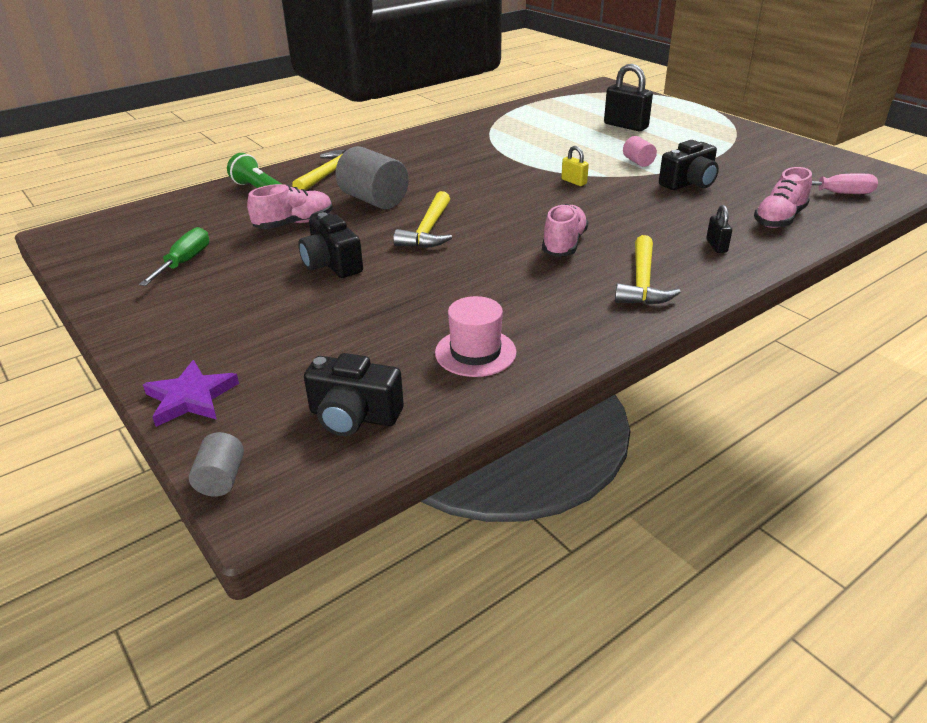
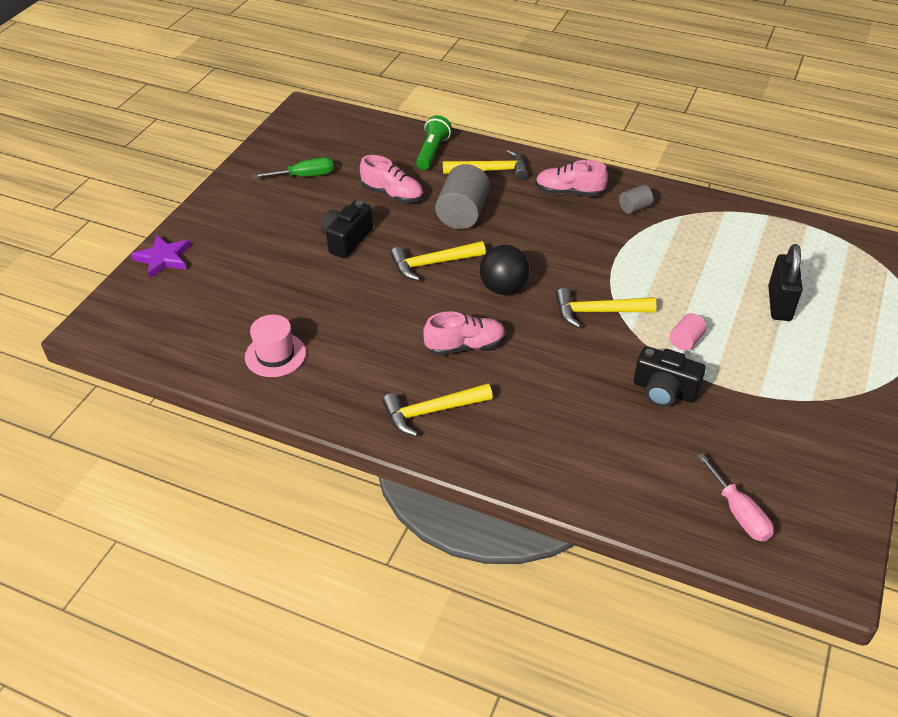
camera: 60 degrees right, 10 degrees up
grey cylinder [189,432,244,497] -> grey cylinder moved to [619,185,653,214]
black camera [304,353,404,436] -> none
yellow padlock [561,146,589,186] -> yellow hammer [556,288,656,328]
black padlock [706,205,732,253] -> none
pink shoe [754,167,812,228] -> pink shoe moved to [536,160,608,197]
none -> black ball [480,245,530,295]

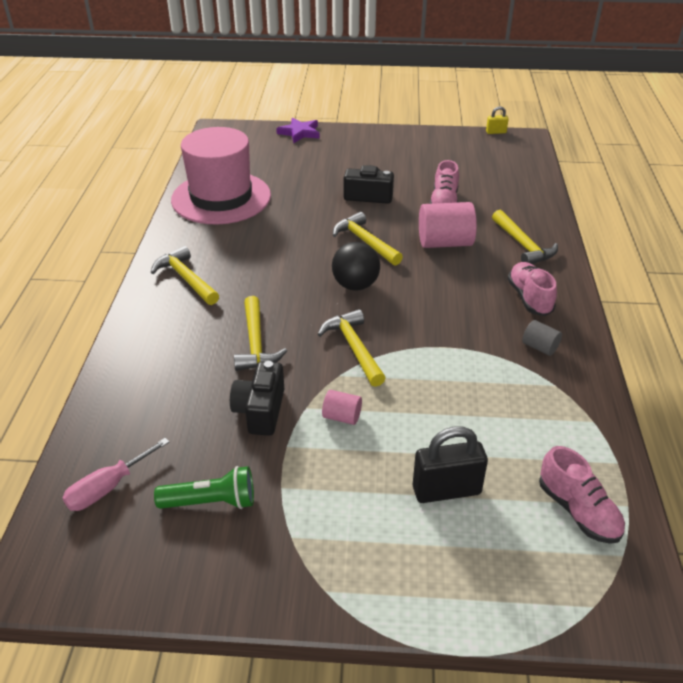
camera: 70 degrees right, 5 degrees down
pink hat [245,315,306,377] -> pink hat [171,127,271,225], size x2.08
green screwdriver [253,157,334,178] -> none
green flashlight [416,115,452,170] -> green flashlight moved to [154,466,254,509]
pink shoe [423,311,506,355] -> pink shoe moved to [539,446,625,544]
grey cylinder [435,164,490,229] -> pink cylinder [419,202,477,248]
none -> yellow hammer [234,296,287,371]
none -> yellow padlock [486,106,509,134]

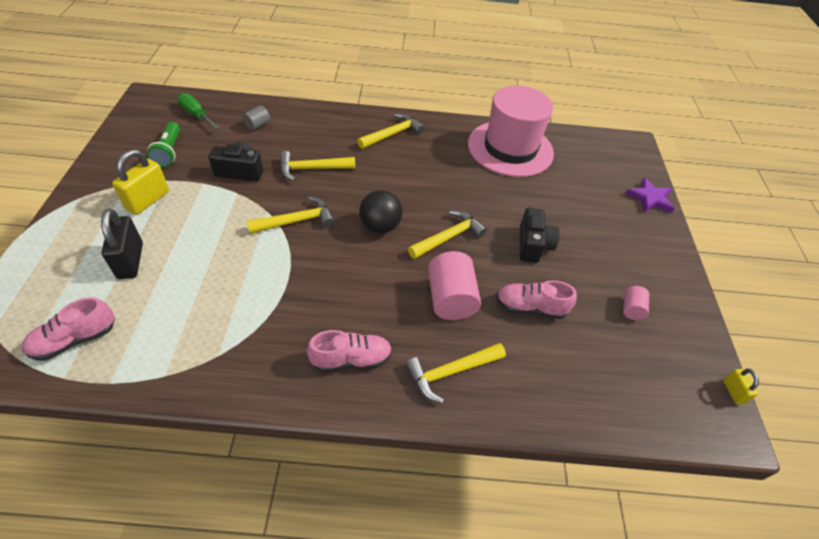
camera: 85 degrees right, 10 degrees up
pink screwdriver [62,438,169,511] -> green screwdriver [177,93,220,129]
pink cylinder [322,390,362,425] -> pink cylinder moved to [623,286,649,320]
grey cylinder [522,320,562,356] -> grey cylinder moved to [242,105,270,131]
none -> yellow padlock [112,150,169,215]

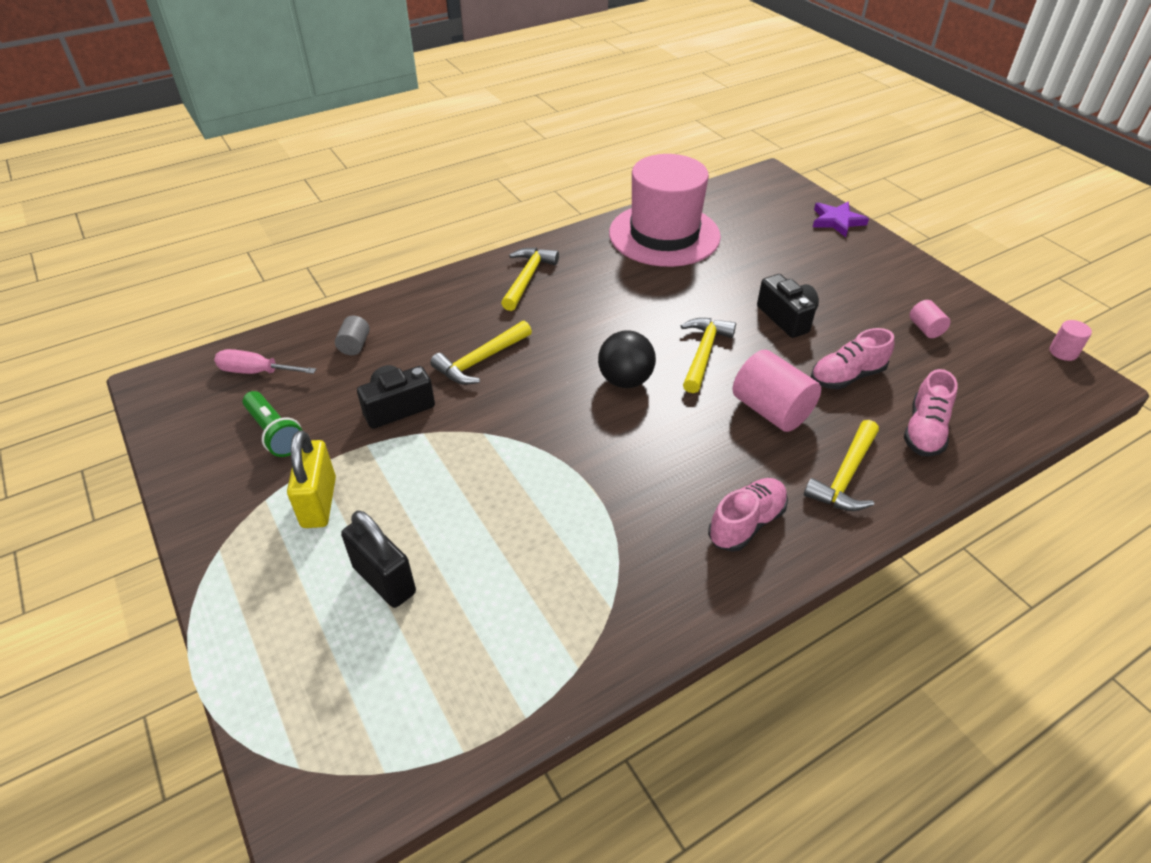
camera: 30 degrees left, 5 degrees down
pink shoe [21,297,115,361] -> pink shoe moved to [904,369,958,457]
green screwdriver [177,93,220,129] -> pink screwdriver [214,349,316,374]
yellow hammer [247,196,335,234] -> none
yellow padlock [723,369,759,405] -> pink cylinder [1049,320,1092,361]

